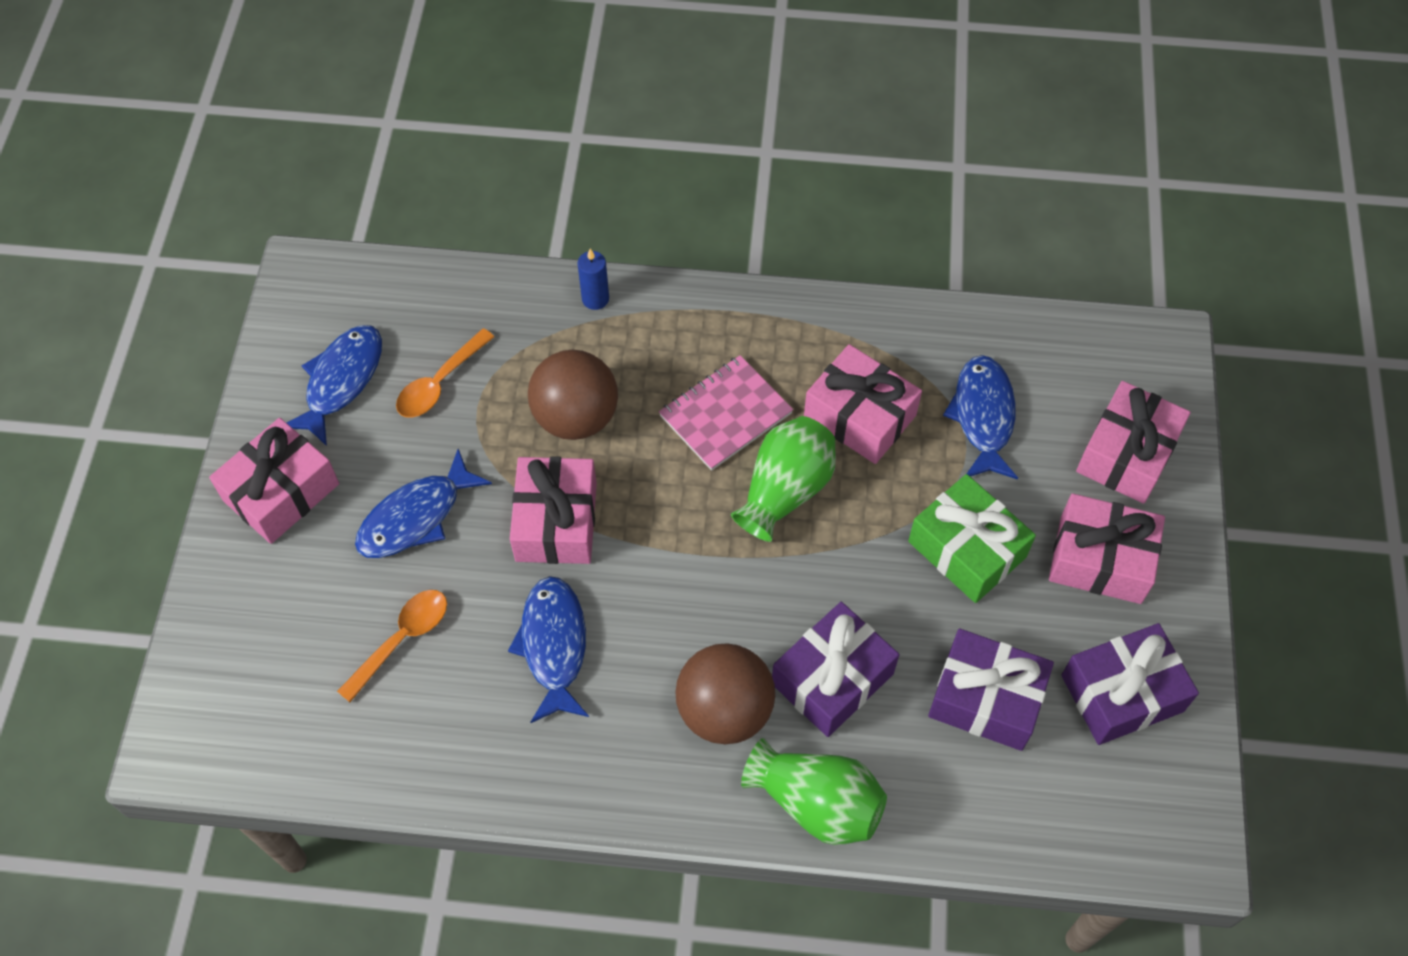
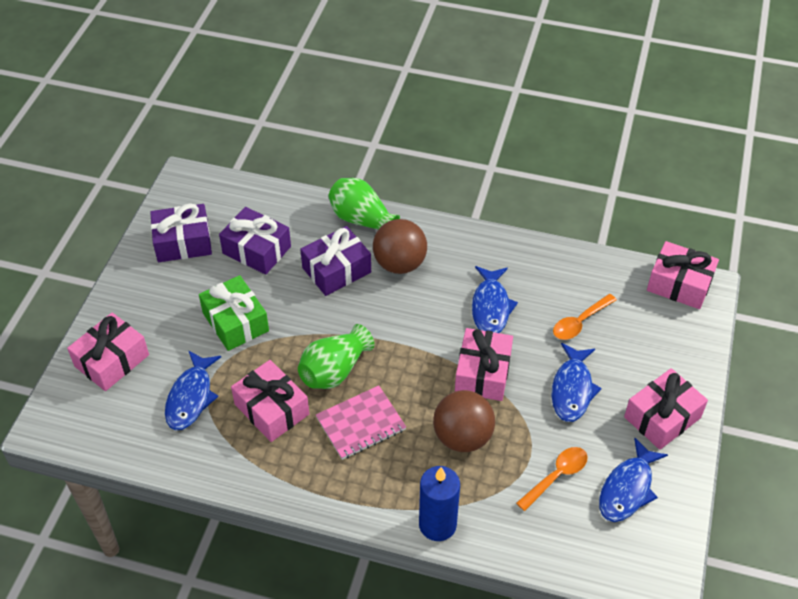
camera: 170 degrees left, 10 degrees down
blue fish [355,449,492,558] -> blue fish turned 135 degrees clockwise [551,343,602,422]
blue candle [577,249,609,310] -> blue candle [419,466,460,541], size x1.81
pink gift [1049,493,1165,604] -> pink gift moved to [647,241,719,309]

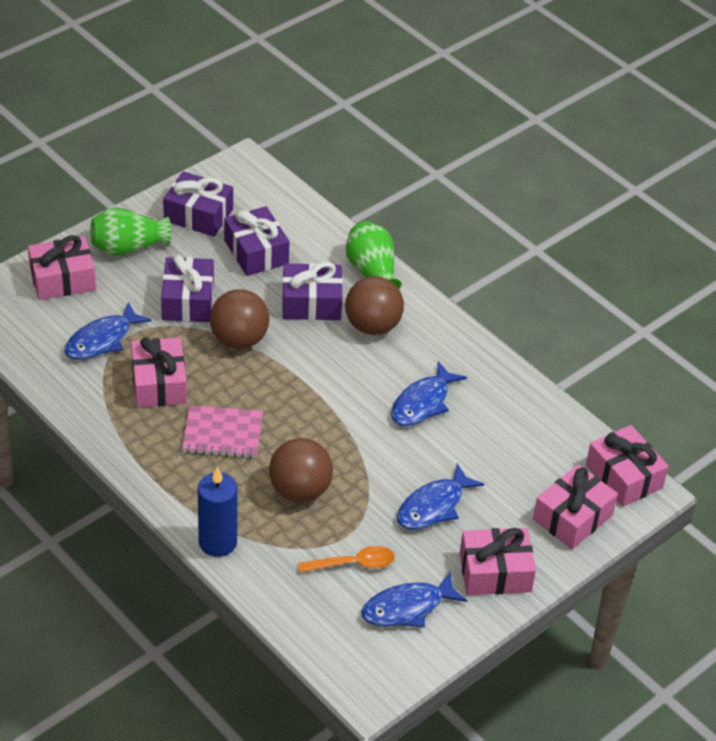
camera: 30 degrees right, 5 degrees down
green gift [199,275,269,351] -> purple gift [161,255,214,322]
green vase [298,324,375,389] -> green vase moved to [91,207,171,256]
pink gift [455,328,513,401] -> pink gift moved to [533,464,618,549]
orange spoon [553,294,617,340] -> none
none -> brown ball [210,289,269,349]

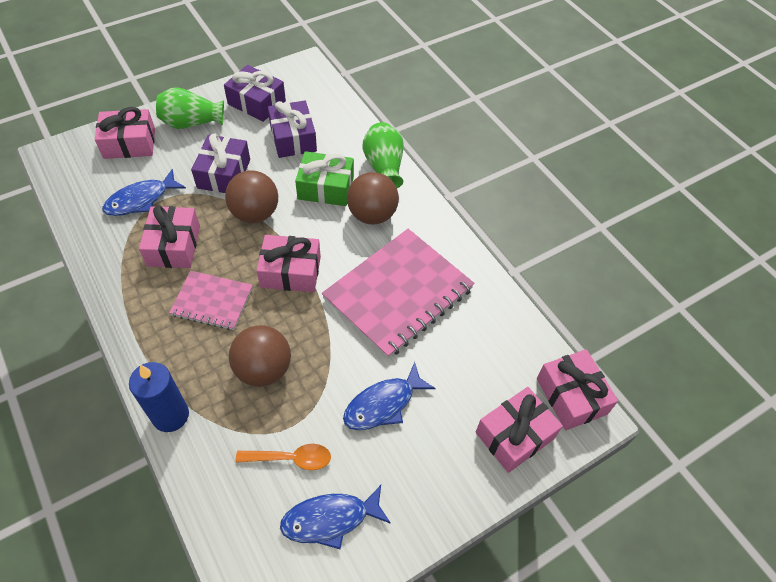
camera: 10 degrees right, 10 degrees up
purple gift [282,262,343,320] -> green gift [295,151,354,206]
blue fish [391,361,467,426] -> pink notebook [322,229,474,359]
pink gift [460,528,536,595] -> pink gift moved to [256,235,321,292]

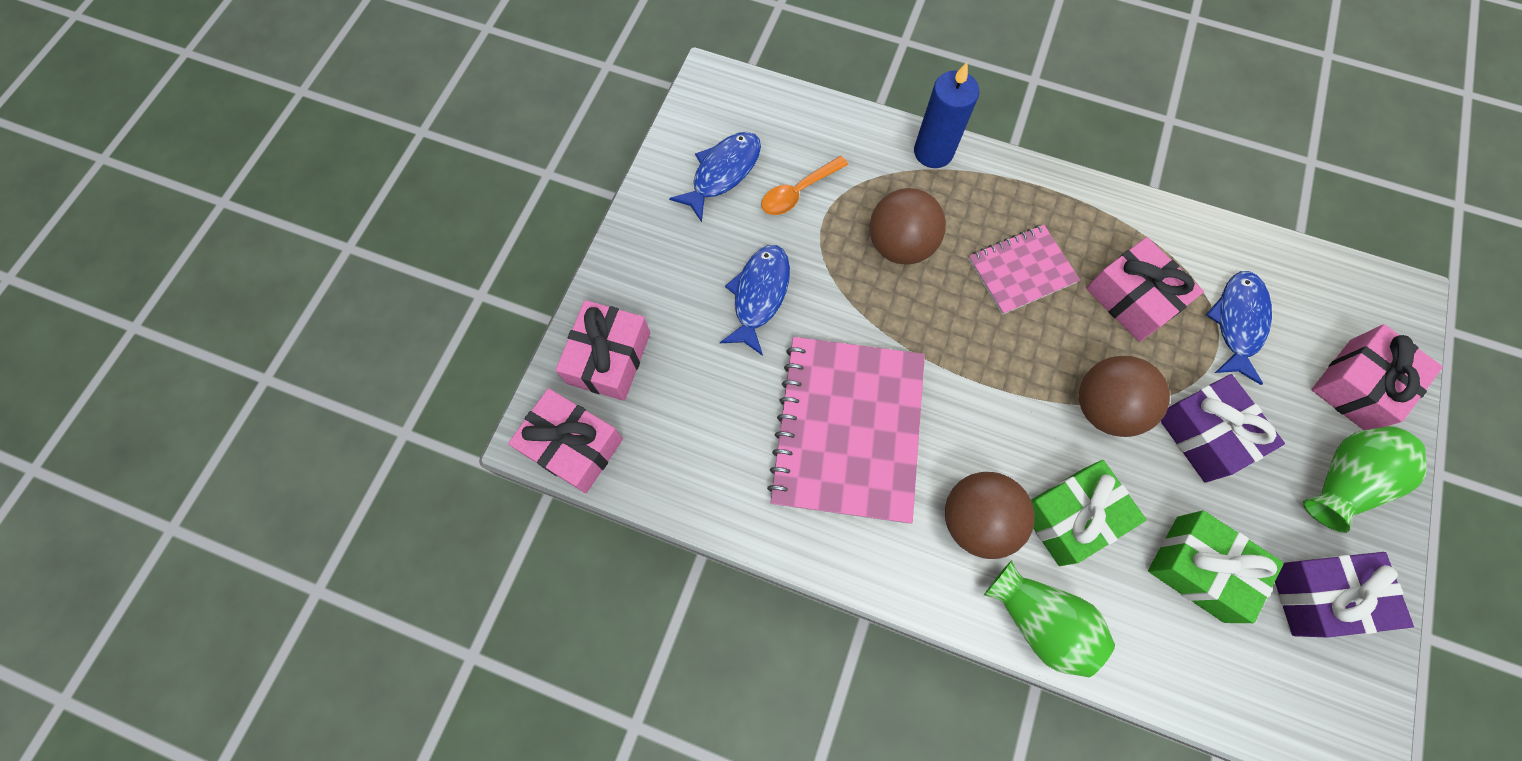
camera: 145 degrees right, 15 degrees up
pink gift [256,235,321,292] -> none
purple gift [268,101,317,158] -> green gift [1148,510,1284,623]

